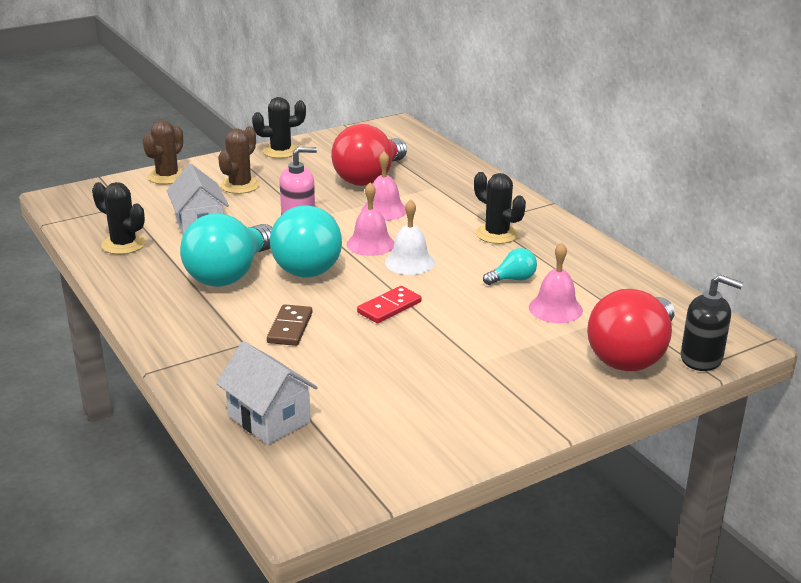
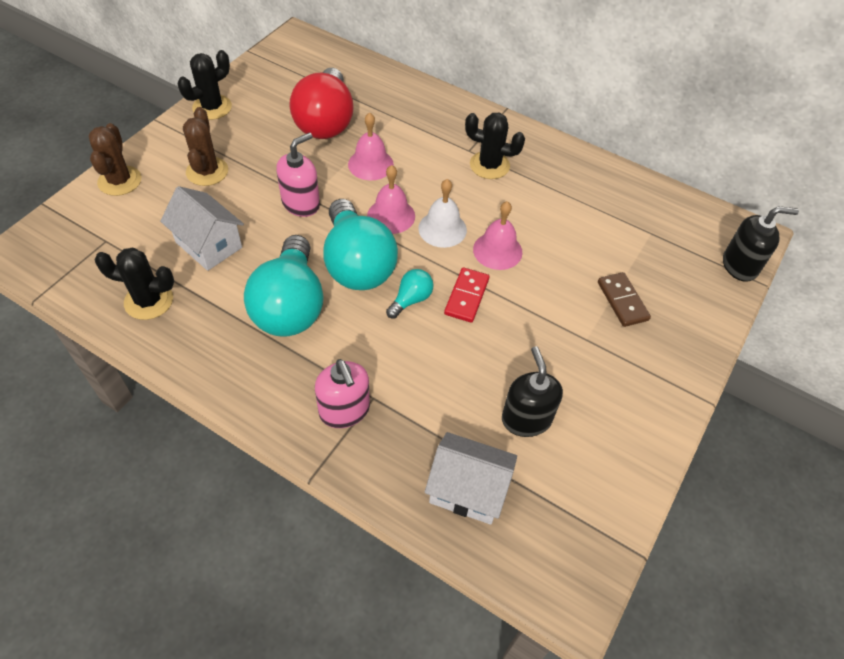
camera: 30 degrees left, 25 degrees up
brown domino [267,304,312,346] -> brown domino moved to [598,272,651,327]
turquoise light bulb [483,248,537,285] -> turquoise light bulb moved to [386,269,433,319]
pink bell [529,242,583,323] -> pink bell moved to [473,201,522,270]
red light bulb [587,289,675,371] -> none
none -> pink soap dispenser [315,359,370,428]
none -> black soap dispenser [502,346,563,437]

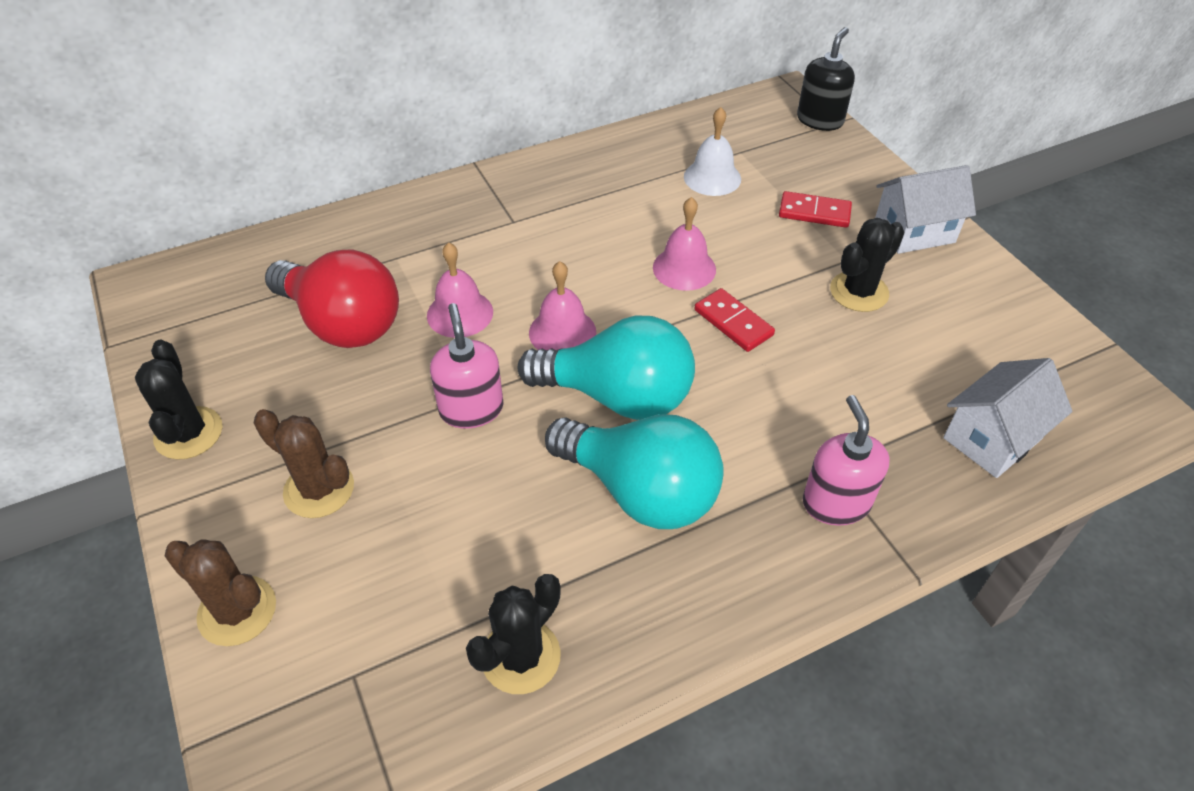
camera: 55 degrees left, 5 degrees down
white house [160,186,244,271] -> white house moved to [875,165,976,254]
pink soap dispenser [315,359,370,428] -> pink soap dispenser turned 105 degrees counterclockwise [803,395,890,526]
turquoise light bulb [386,269,433,319] -> none
white bell [418,179,467,248] -> white bell moved to [684,107,741,196]
black cactus [465,113,525,179] -> black cactus moved to [830,218,905,312]
black soap dispenser [502,346,563,437] -> none
brown domino [598,272,651,327] -> red domino [779,191,852,228]

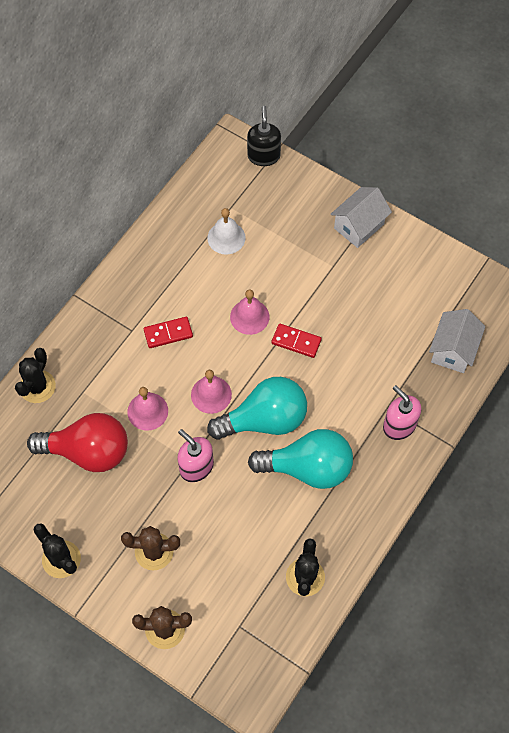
camera: 30 degrees left, 15 degrees up
red domino [779,191,852,228] -> red domino moved to [144,317,193,348]
black cactus [830,218,905,312] -> black cactus moved to [15,348,56,403]

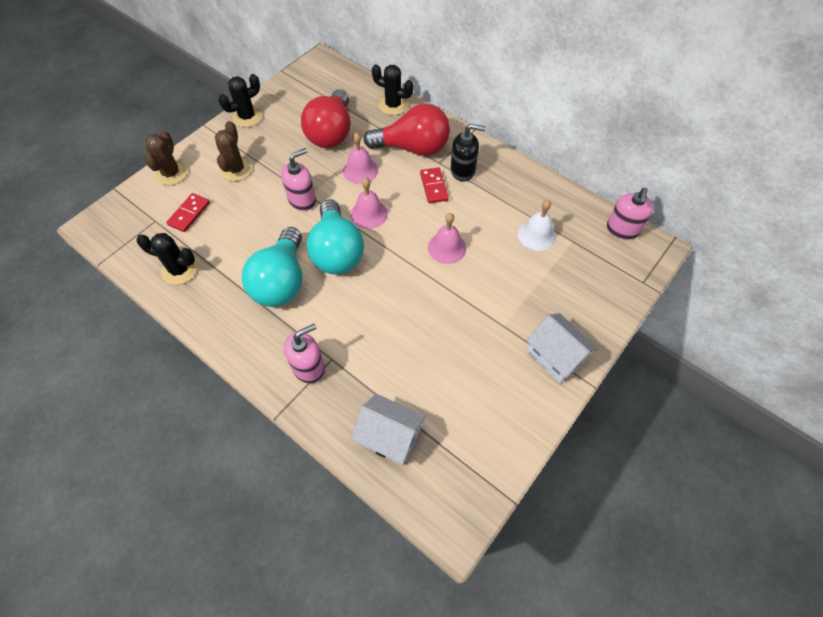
camera: 95 degrees right, 5 degrees down
black soap dispenser [247,106,281,166] -> black soap dispenser moved to [451,124,485,181]
red domino [271,323,322,358] -> red domino moved to [166,193,210,232]
none -> red light bulb [364,103,450,156]
none -> pink soap dispenser [607,188,654,240]

